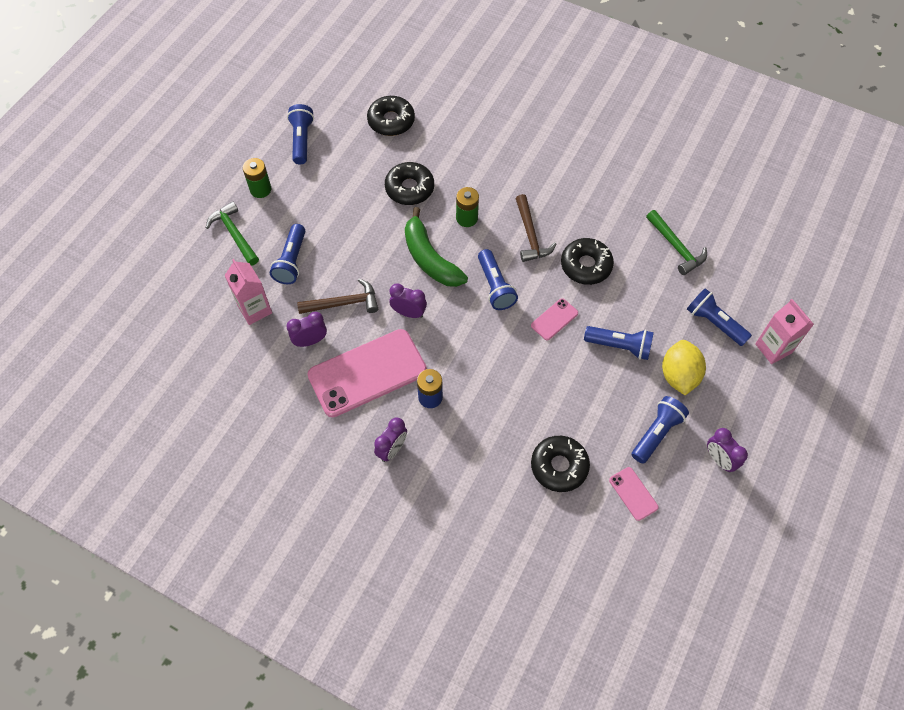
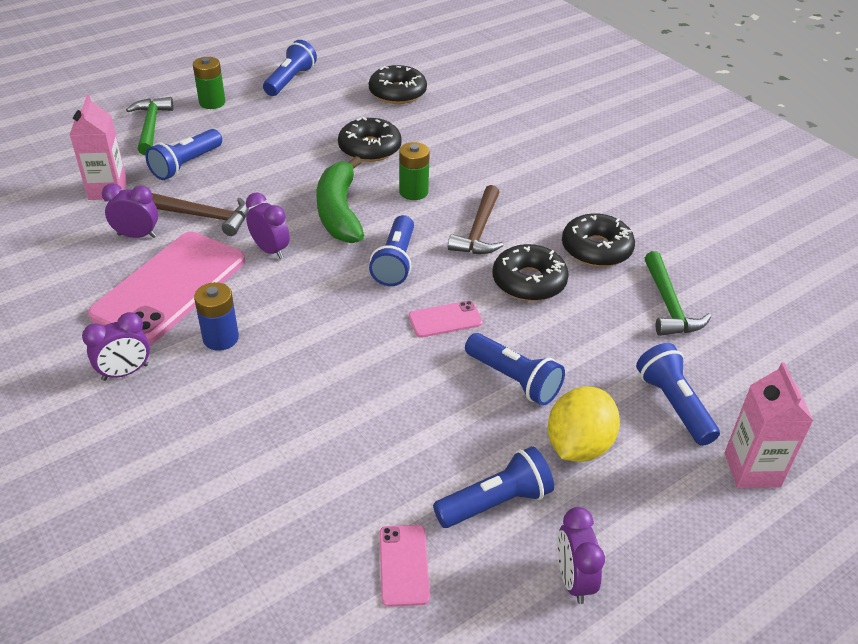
camera: 25 degrees right, 20 degrees down
pink phone [307,329,427,417] -> pink phone turned 60 degrees counterclockwise [88,232,245,344]
black donut [531,436,590,492] -> black donut moved to [562,213,635,267]

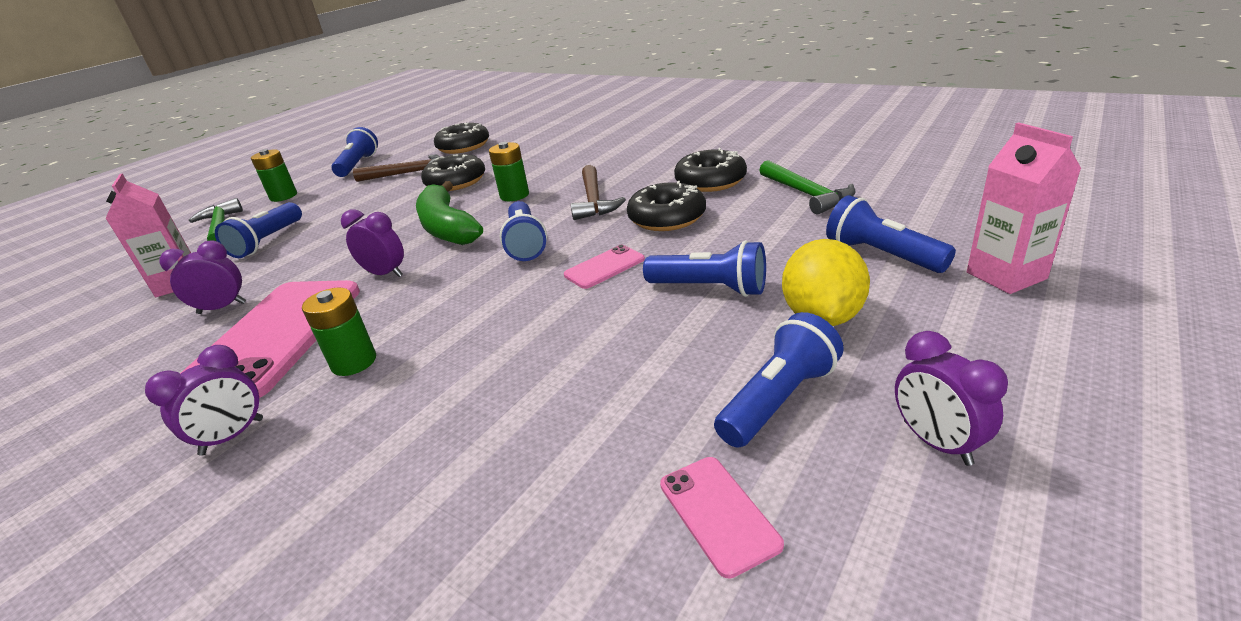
camera: 15 degrees left, 10 degrees down
brown hammer [152,193,249,236] -> brown hammer moved to [353,155,439,182]
blue battery [194,282,239,351] -> green battery [302,288,376,376]

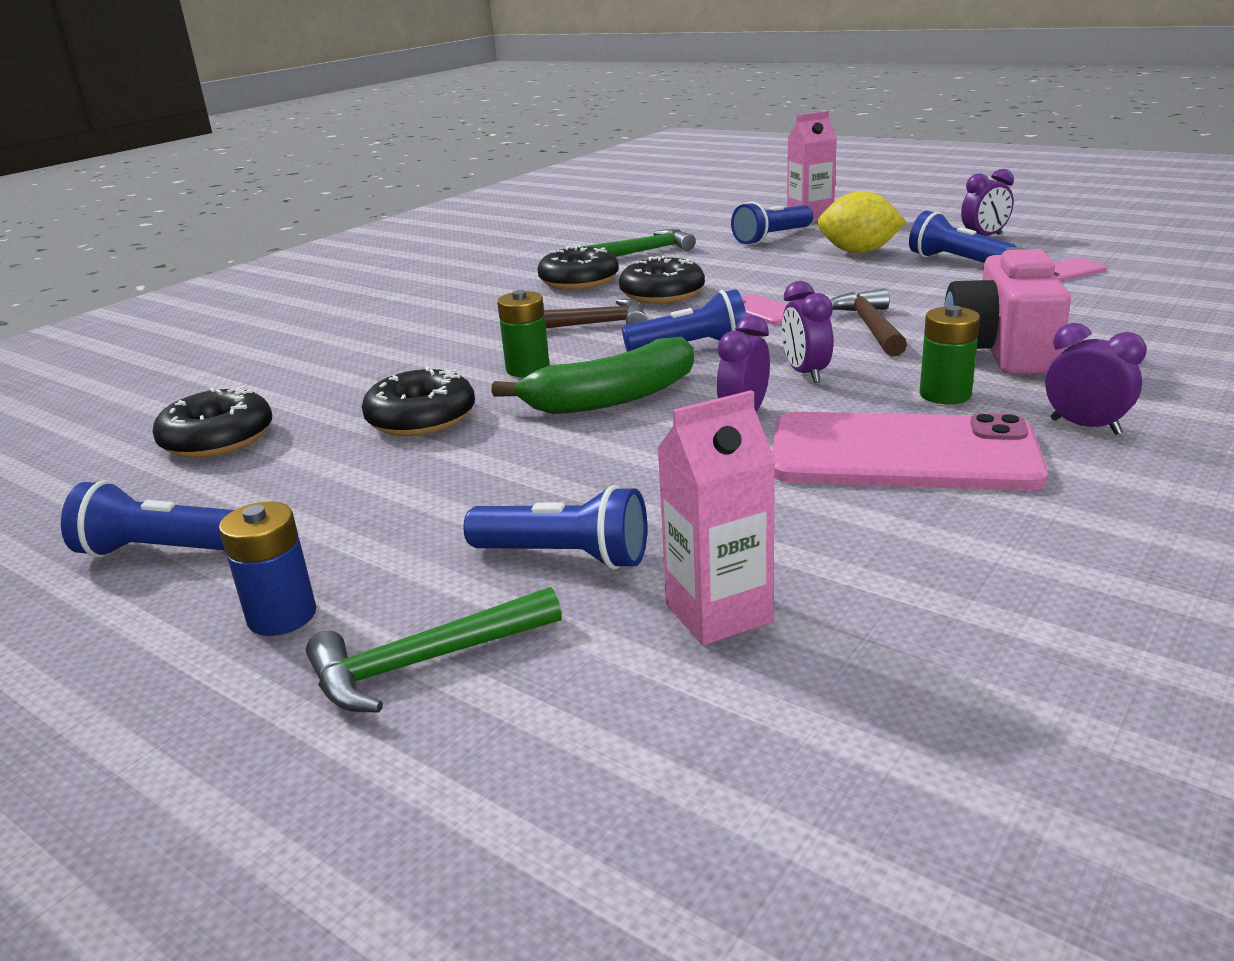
camera: 90 degrees left, 5 degrees down
purple clock [159,240,246,314] -> purple clock moved to [782,281,833,383]
green battery [251,149,297,202] -> blue battery [219,502,316,636]
brown hammer [353,155,439,182] -> brown hammer moved to [830,288,907,357]
blue flashlight [643,240,766,297] -> none
none -> pink camera [944,247,1071,374]

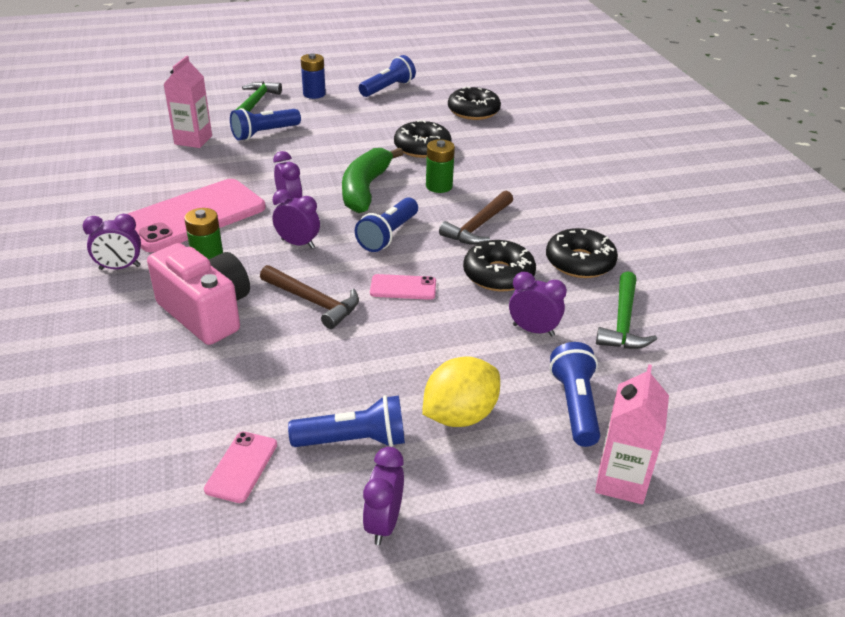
camera: 125 degrees right, 10 degrees up
none -> purple clock [509,272,567,336]

